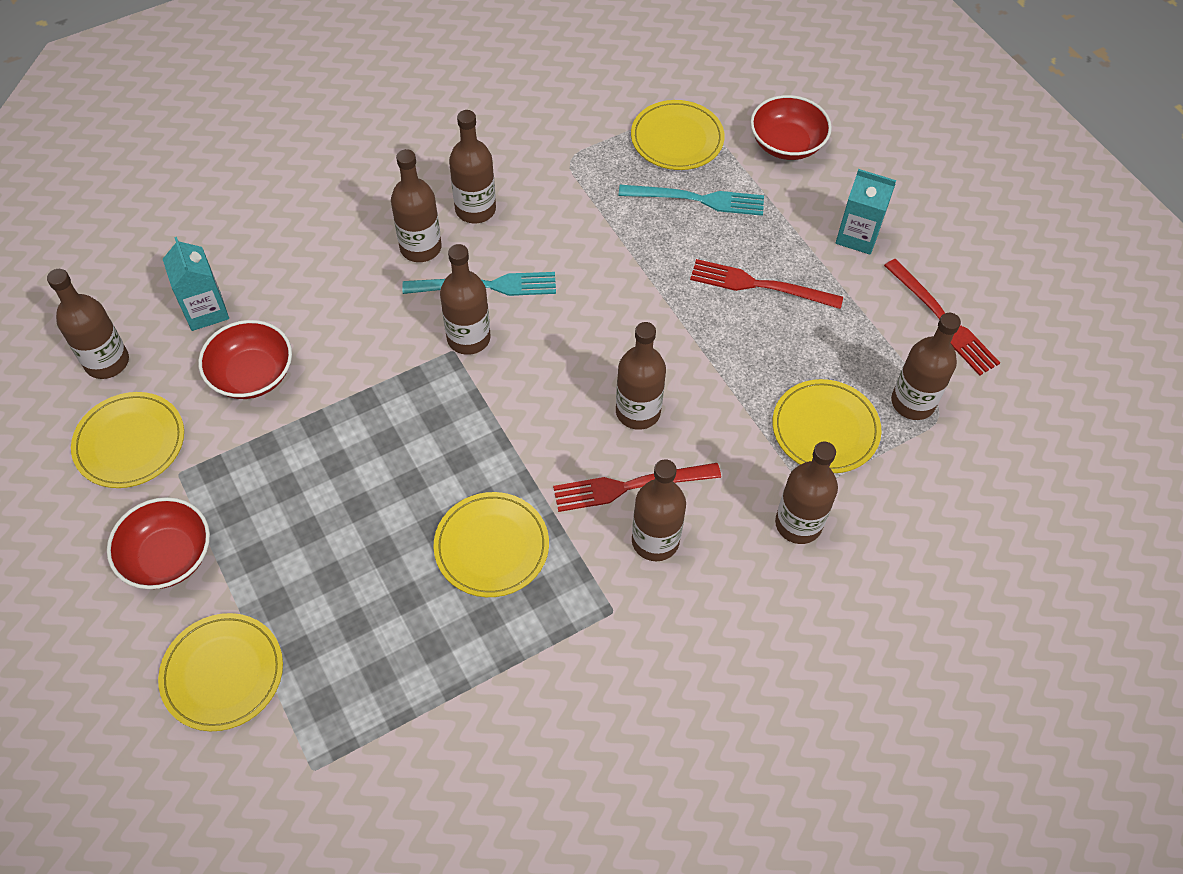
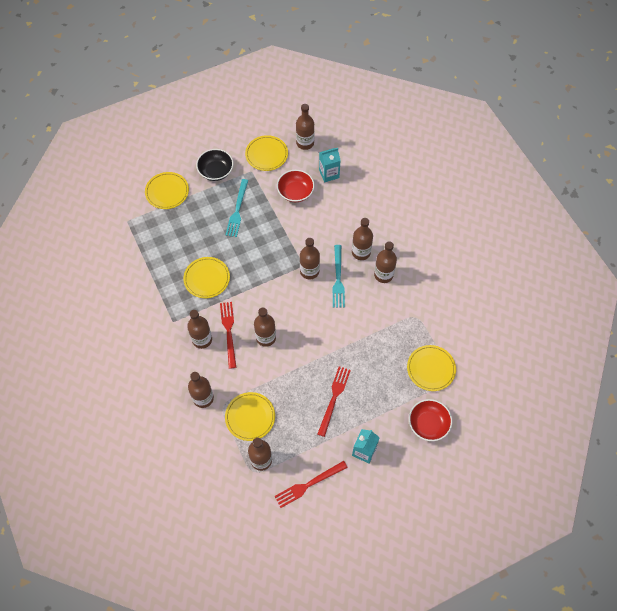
camera: 95 degrees right, 5 degrees up
red bowl [107,497,210,589] -> black bowl [196,149,234,181]
turquoise fork [618,185,764,216] -> turquoise fork moved to [226,179,248,237]

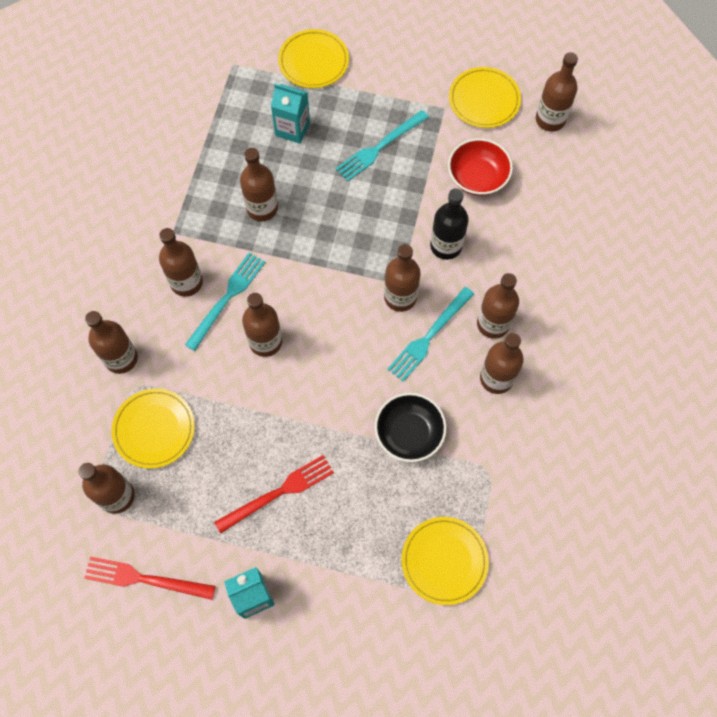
camera: 40 degrees right, 5 degrees up
yellow plate [183,257,230,298] -> brown bottle [240,148,278,222]
black bowl [196,149,234,181] -> black bowl moved to [375,393,447,462]
red fork [220,302,236,369] -> turquoise fork [185,252,265,351]
turquoise carton [319,148,341,182] -> turquoise carton moved to [271,84,310,144]
red bowl [409,399,452,441] -> none
none -> black bottle [430,188,469,260]

